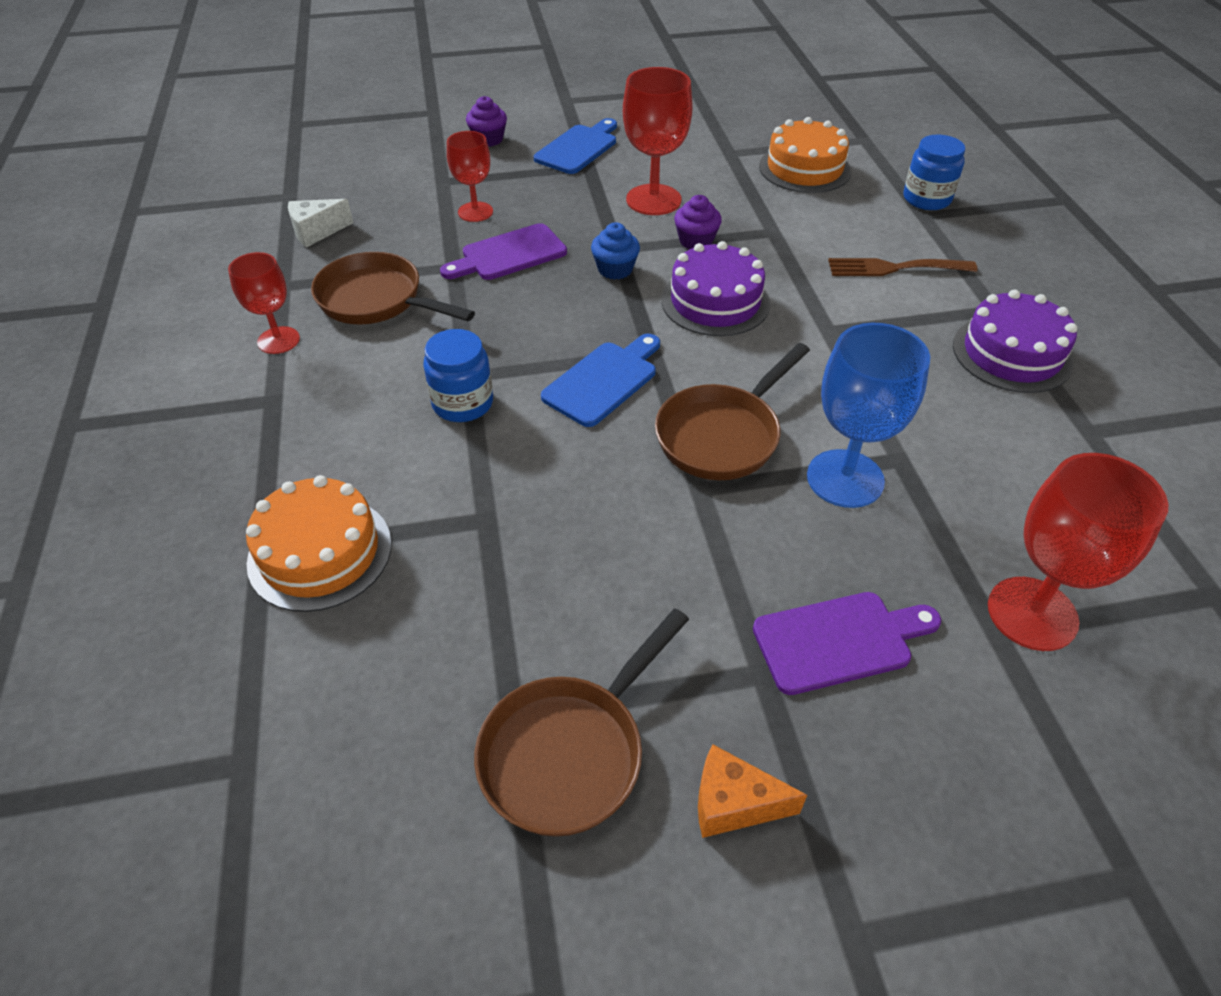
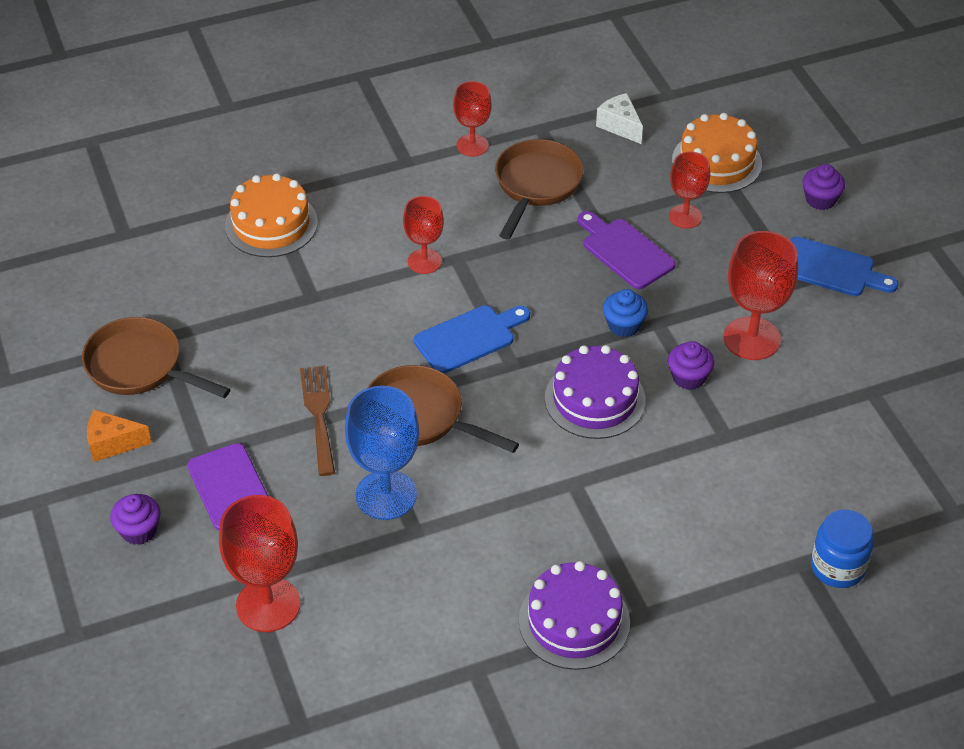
camera: 80 degrees right, 0 degrees up
blue jar [423,329,493,422] -> red goblet [403,196,444,274]
blue cutting board [541,334,660,427] -> blue cutting board turned 60 degrees counterclockwise [414,305,530,373]
orange cheese [698,744,807,838] -> orange cheese turned 90 degrees counterclockwise [87,409,152,462]
orange cake [759,117,851,193] -> orange cake moved to [672,113,762,193]
brown fork [828,258,978,276] -> brown fork moved to [300,365,335,476]
none -> purple cupcake [110,494,161,545]

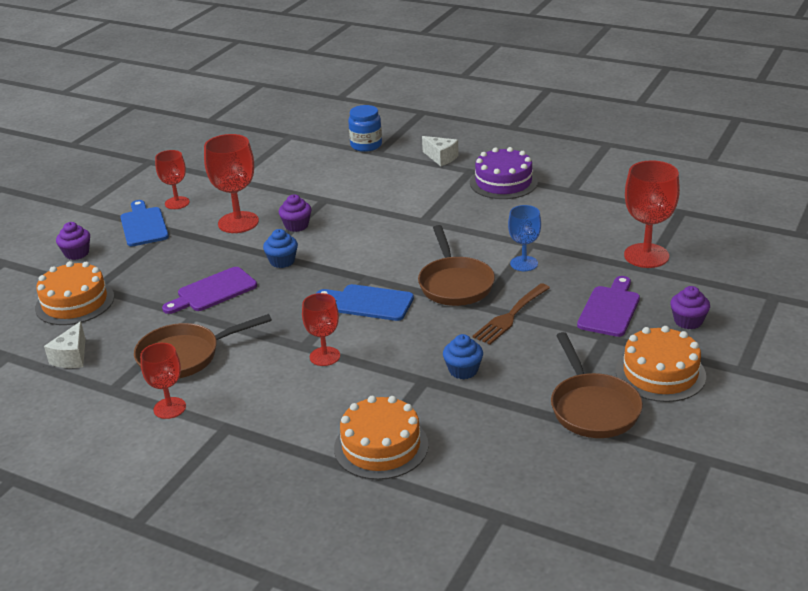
camera: 130 degrees left, 15 degrees down
orange cheese [87,409,152,462] -> orange cake [616,326,706,402]
blue goblet [345,386,419,520] -> blue goblet [508,205,541,271], size x0.62
purple cake [545,345,646,439] -> none
purple cutting board [578,211,676,289] -> purple cutting board turned 45 degrees clockwise [162,267,257,314]
red goblet [669,152,710,229] -> red goblet moved to [155,150,190,209]
none -> white cheese [422,136,459,166]
none -> blue cupcake [443,334,483,379]

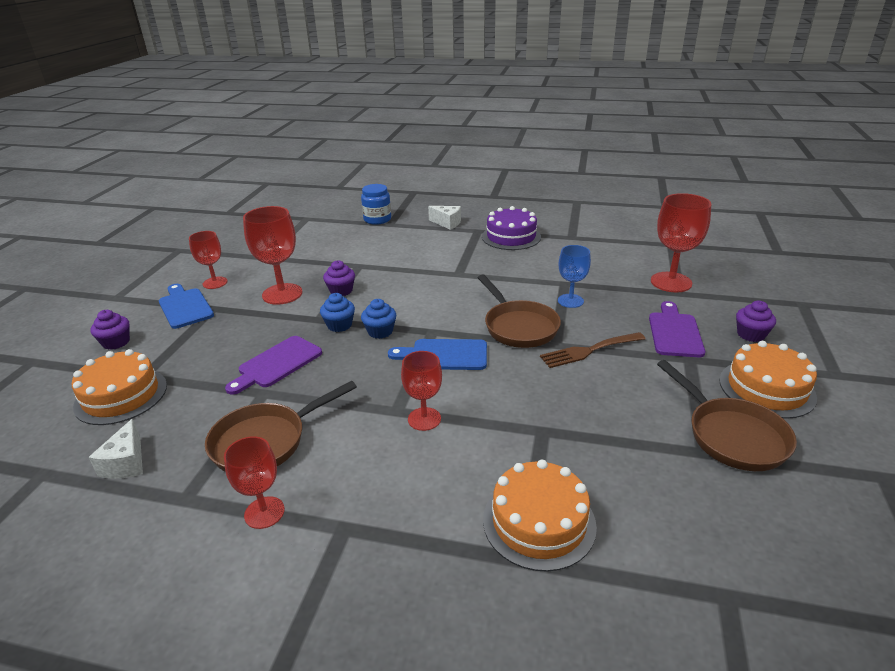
camera: 15 degrees left, 0 degrees up
blue cupcake [443,334,483,379] -> blue cupcake moved to [361,299,396,339]
brown fork [472,283,550,345] -> brown fork turned 45 degrees clockwise [540,332,645,368]

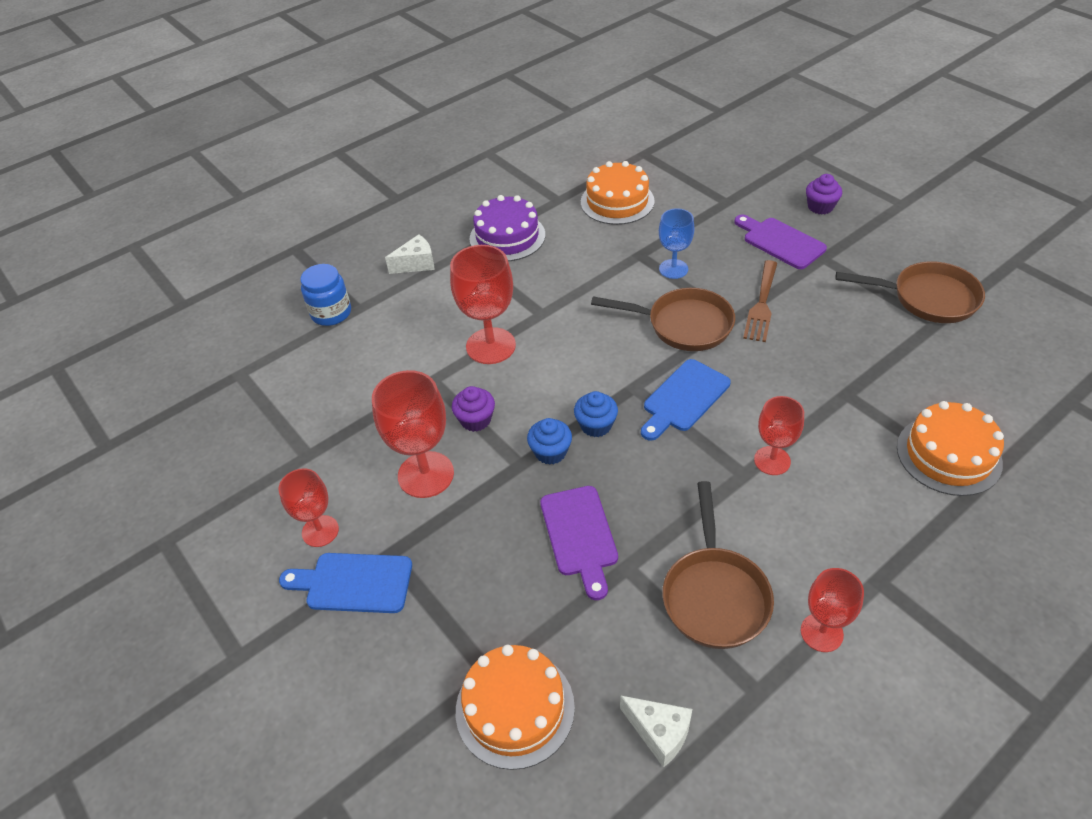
camera: 50 degrees left, 15 degrees up
purple cupcake [90,310,130,350] -> none
red goblet [651,193,712,292] -> red goblet moved to [450,245,516,364]
orange cake [719,341,817,419] -> orange cake moved to [581,161,655,225]

